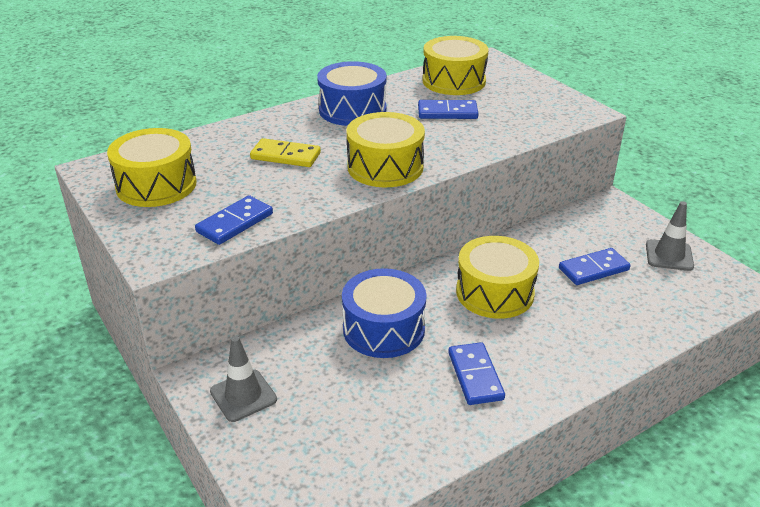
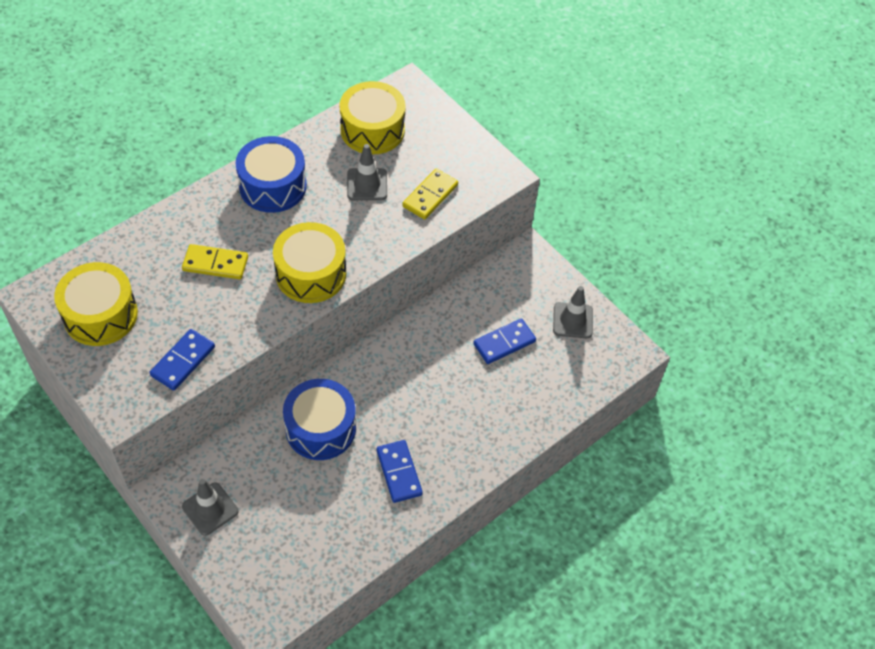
camera: 10 degrees left, 20 degrees up
blue domino [418,100,478,119] -> grey traffic cone [347,144,387,200]
yellow drum [456,236,539,319] -> none
none -> yellow domino [402,169,458,220]

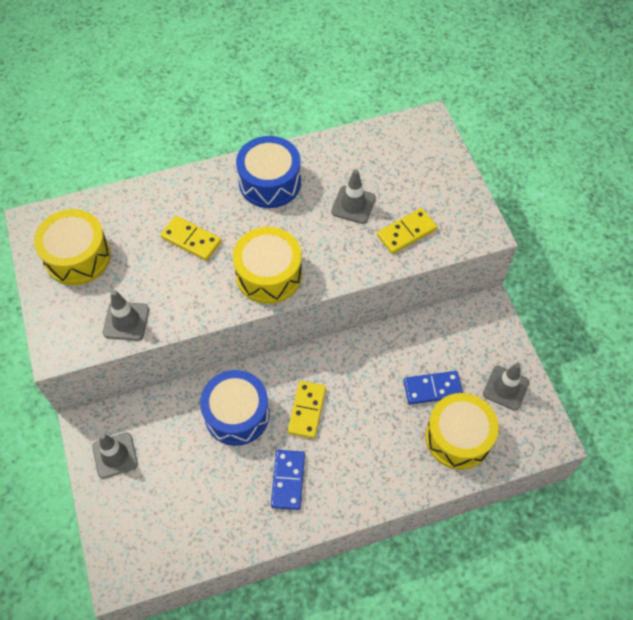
camera: 25 degrees right, 5 degrees up
blue domino [149,329,215,391] -> grey traffic cone [103,290,149,341]
yellow drum [339,81,406,154] -> yellow drum moved to [425,393,499,470]
none -> yellow domino [288,381,326,439]

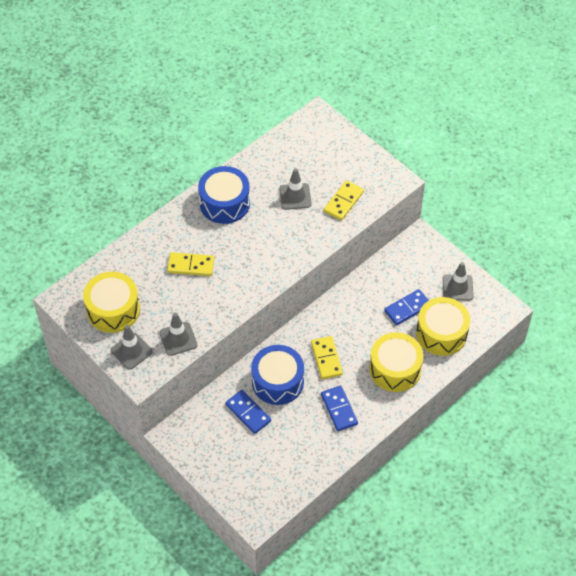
camera: 25 degrees left, 5 degrees down
grey traffic cone [92,433,138,479] -> grey traffic cone moved to [111,325,153,370]
yellow drum [233,227,302,304] -> yellow drum moved to [369,332,424,392]
none -> blue domino [225,390,271,434]

